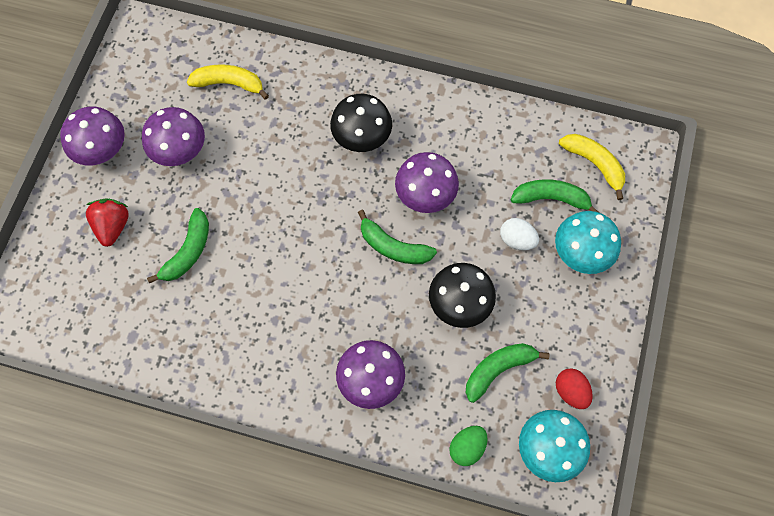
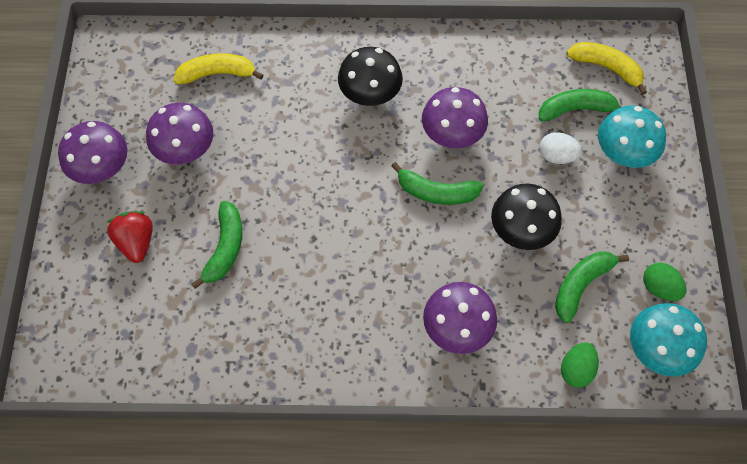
camera: 15 degrees left, 5 degrees down
red egg [556,368,593,409] -> green egg [643,263,687,301]

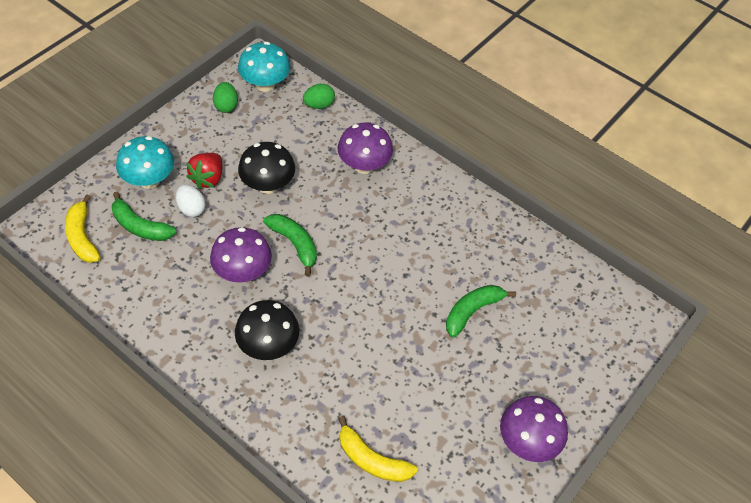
camera: 145 degrees left, 10 degrees down
red strawberry [106,211,153,263] -> red strawberry moved to [186,153,222,189]
purple mushroom [146,102,213,165] -> none
green banana [555,251,629,323] -> none

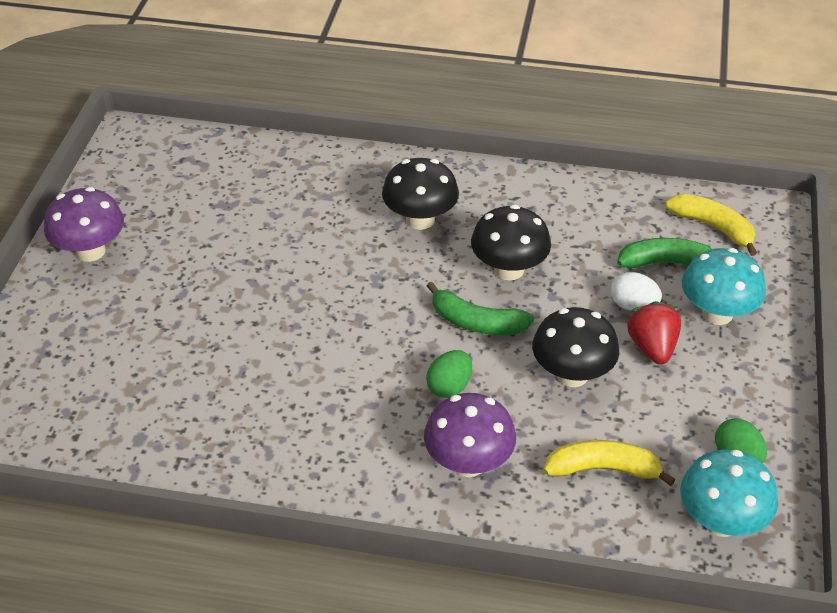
camera: 155 degrees right, 10 degrees down
purple mushroom [210,227,272,282] -> black mushroom [471,205,551,281]
green egg [303,84,335,109] -> green egg moved to [426,350,472,398]
yellow banana [338,416,418,482] -> yellow banana moved to [544,440,675,486]
green banana [446,285,516,338] -> none

